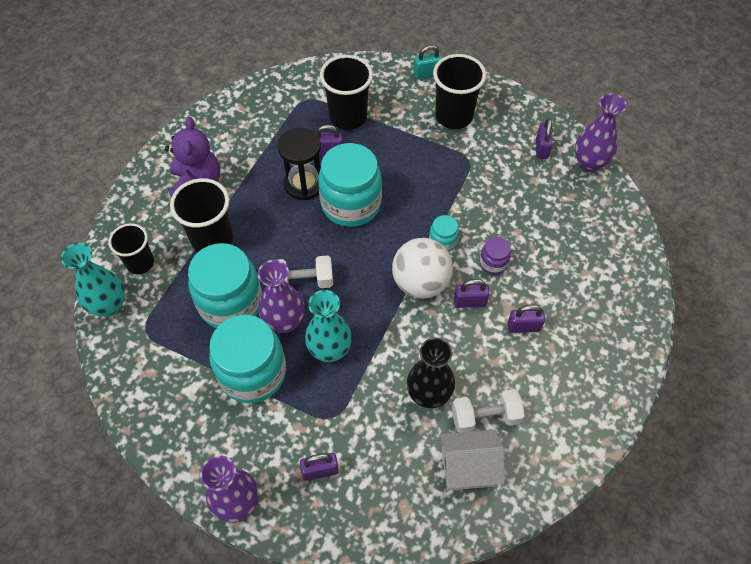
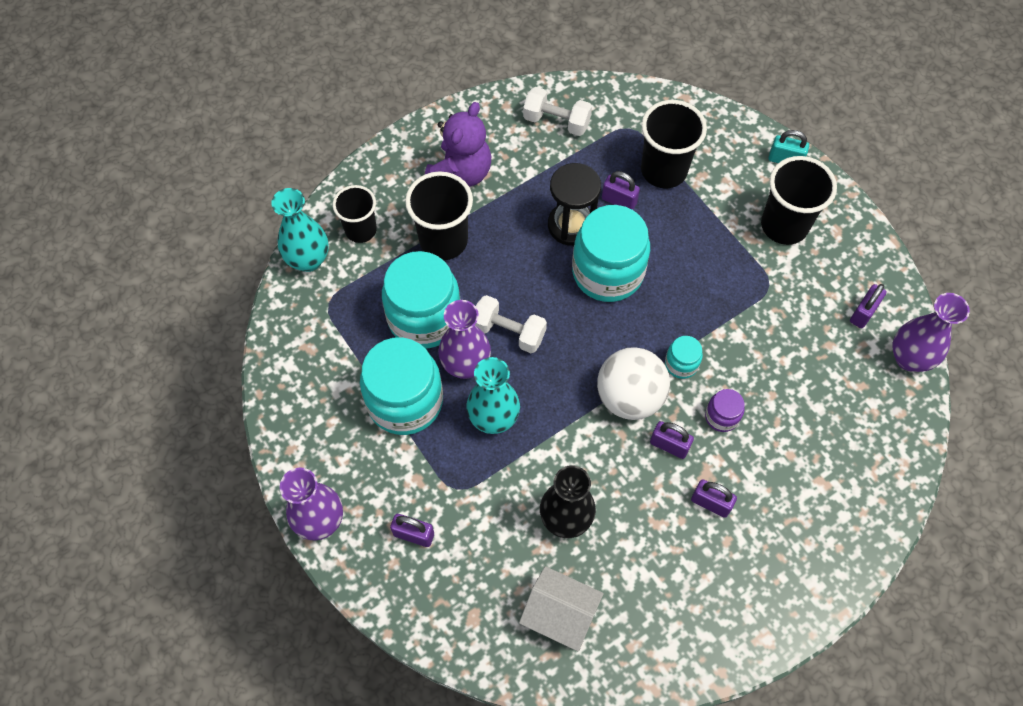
camera: 30 degrees right, 5 degrees up
white dumbbell [452,389,525,433] -> white dumbbell moved to [523,87,592,136]

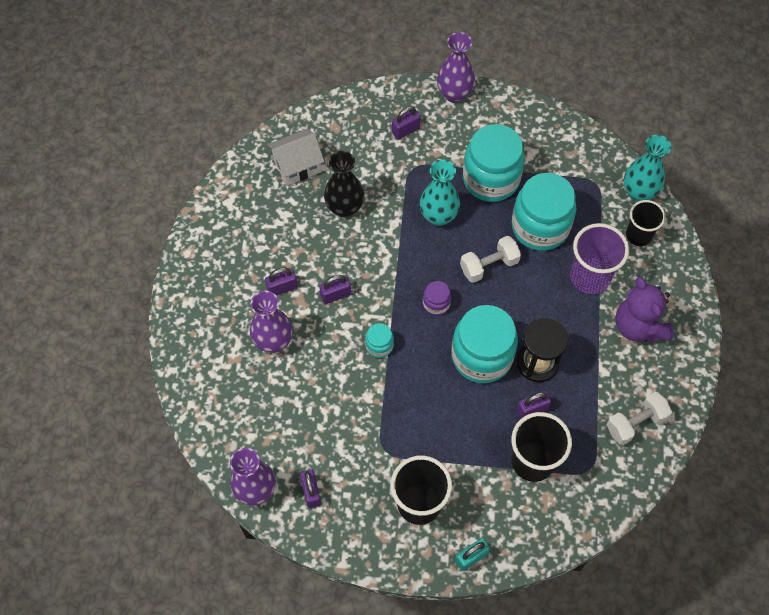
camera: 130 degrees right, 0 degrees up
black cup [405,171,473,260] -> purple cup [570,223,629,294]
purple vase [438,300,491,379] -> purple vase moved to [250,291,293,353]
white ball [597,347,670,420] -> none
purple jar [705,389,745,432] -> purple jar moved to [423,281,451,316]

